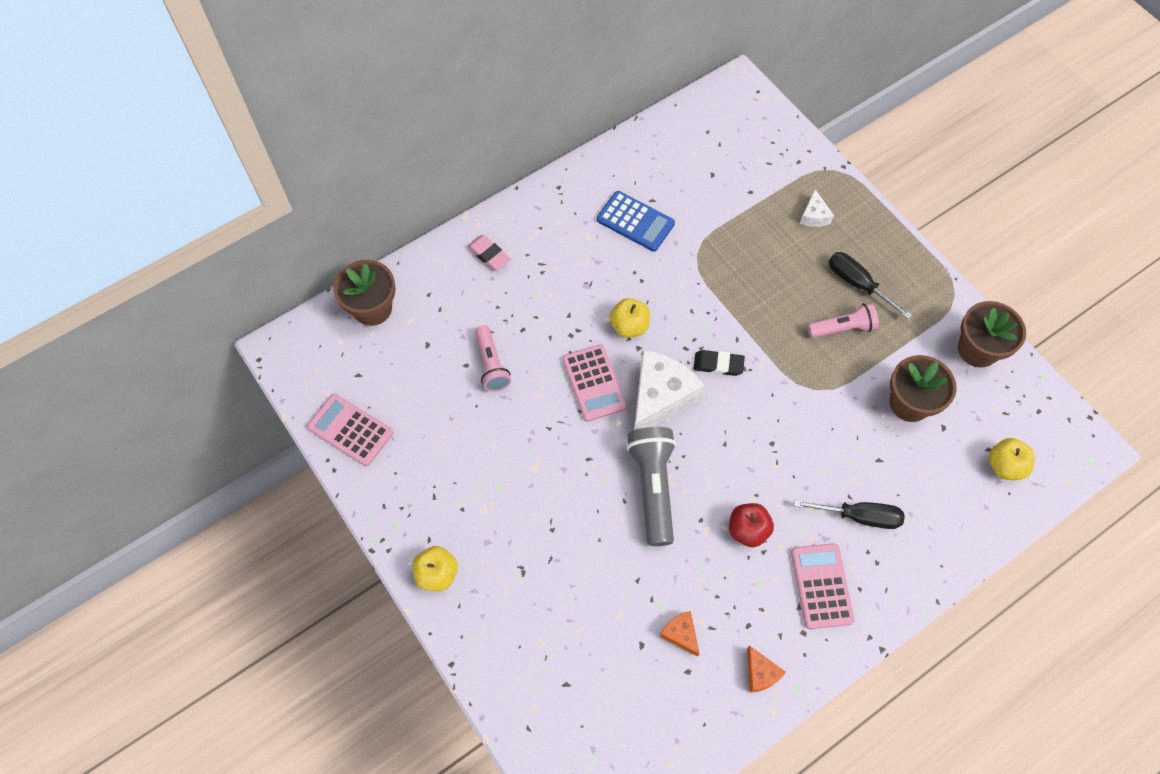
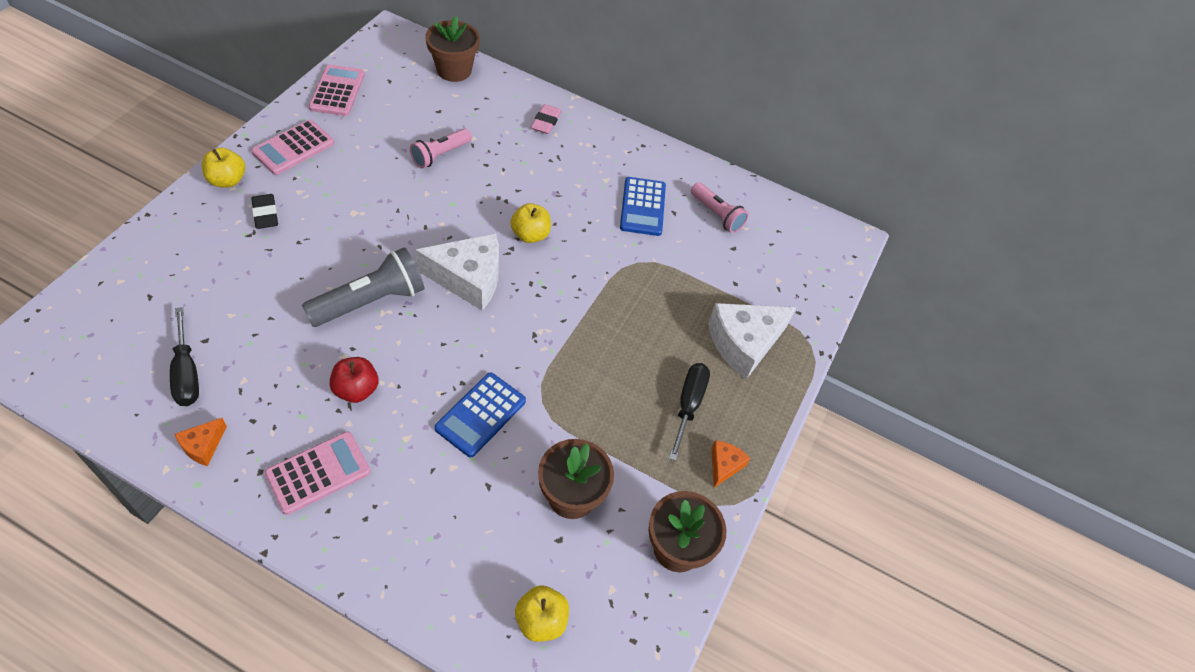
camera: 55 degrees right, 10 degrees down
pink calculator [562,344,627,422] -> pink calculator moved to [251,120,334,175]
orange cheese [660,611,700,657] -> orange cheese moved to [711,440,750,488]
black eraser [693,350,745,376] -> black eraser moved to [251,194,278,229]
black screwdriver [794,500,905,529] -> black screwdriver moved to [170,307,199,406]
white cheese [800,189,834,227] -> white cheese [708,303,797,379], size x2.08
pink flashlight [807,303,879,338] -> pink flashlight moved to [691,182,749,233]
none -> blue calculator [435,372,526,457]

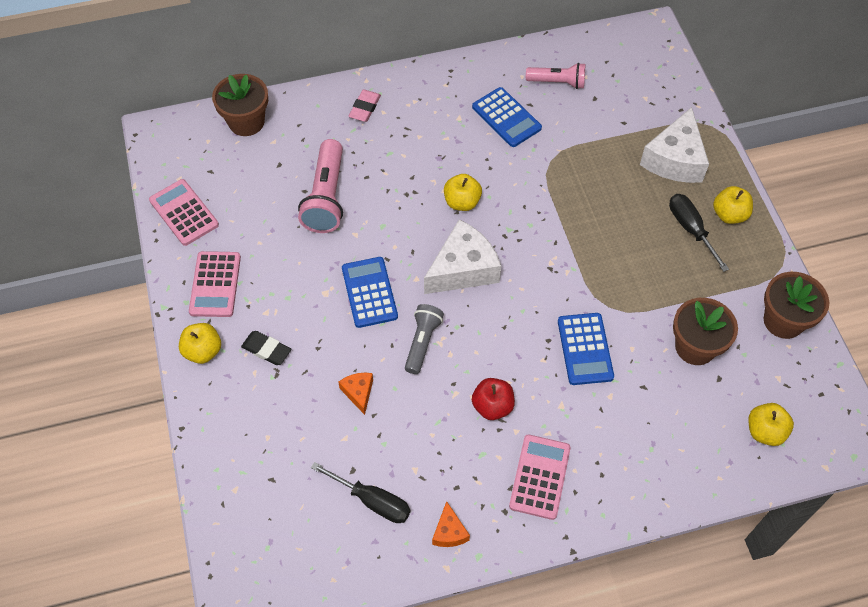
camera: 35 degrees left, 5 degrees up
grey flashlight [302,247,425,327] -> grey flashlight [405,304,444,374], size x0.63
pink flashlight [410,128,472,168] -> pink flashlight [298,139,343,233], size x1.59
pink eraser [531,104,562,134] -> pink eraser turned 45 degrees clockwise [349,89,381,122]
orange cheese [711,440,750,488] -> orange cheese moved to [338,373,373,415]
none -> blue calculator [342,257,398,328]
none -> yellow apple [713,186,753,224]

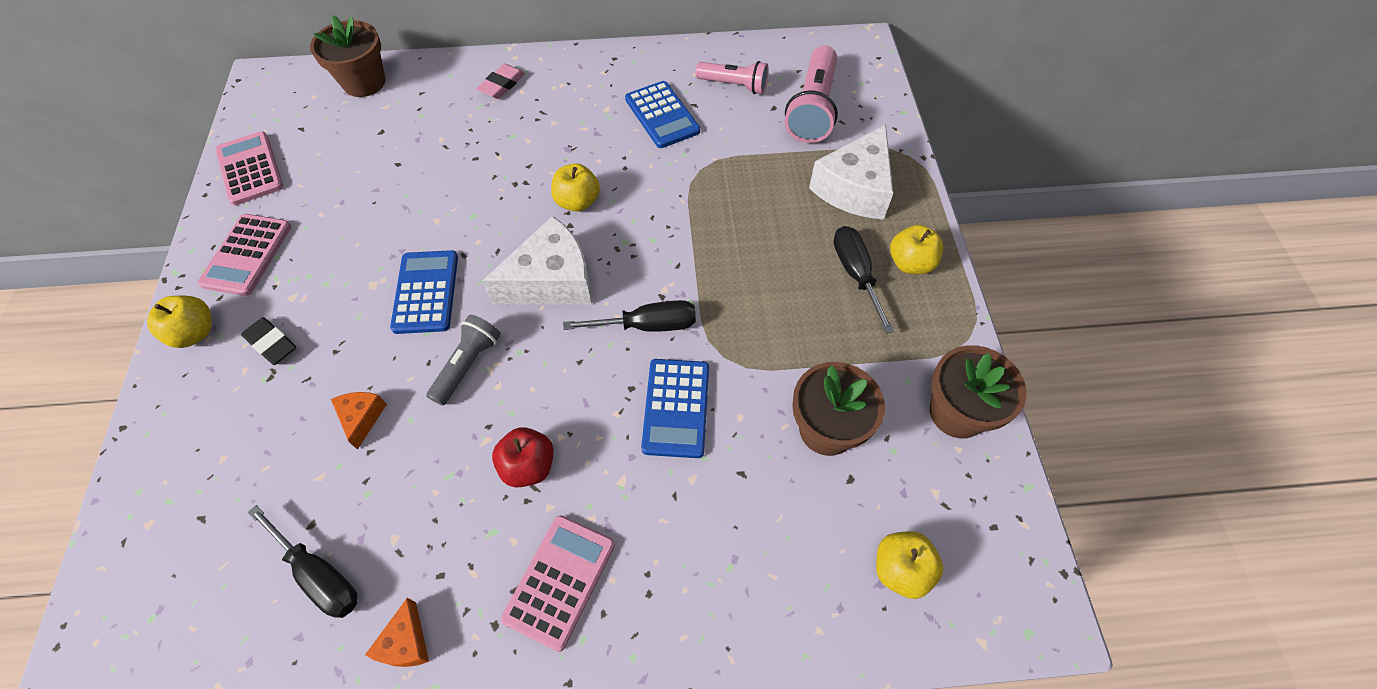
camera: 10 degrees right, 0 degrees up
pink flashlight [298,139,343,233] -> pink flashlight moved to [785,45,838,143]
none -> black screwdriver [563,300,696,332]

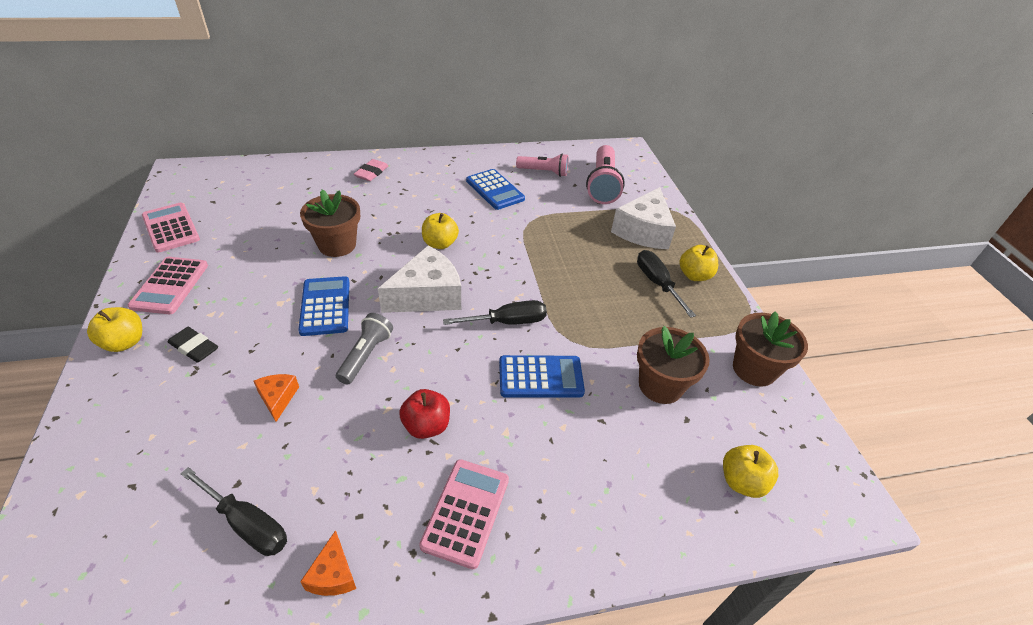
camera: 10 degrees left, 15 degrees down
brown flower pot [310,15,385,97] -> brown flower pot moved to [300,190,360,257]
blue calculator [641,359,709,458] -> blue calculator turned 90 degrees counterclockwise [499,355,585,397]

